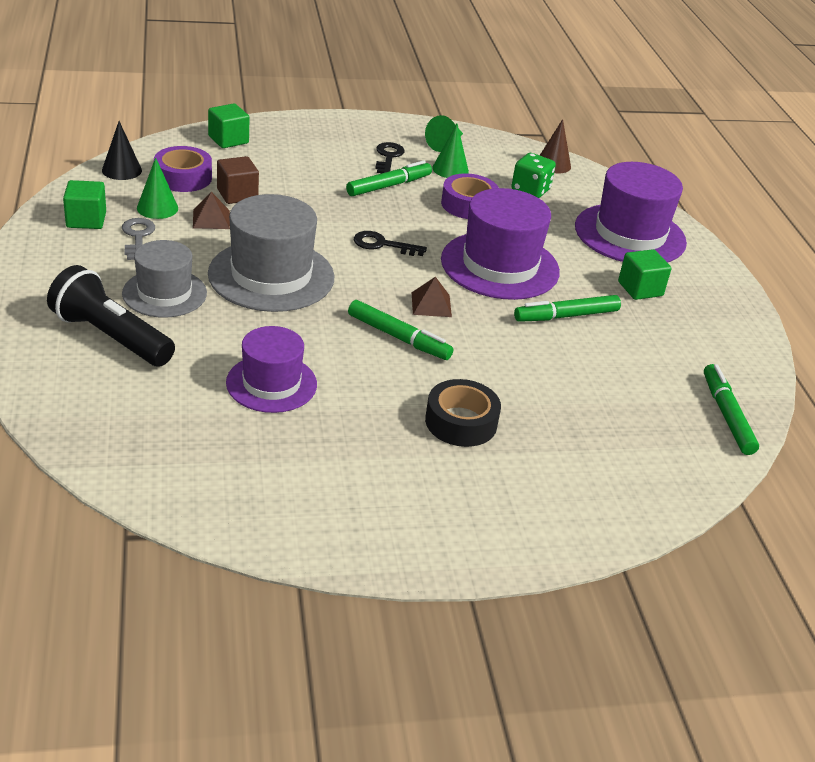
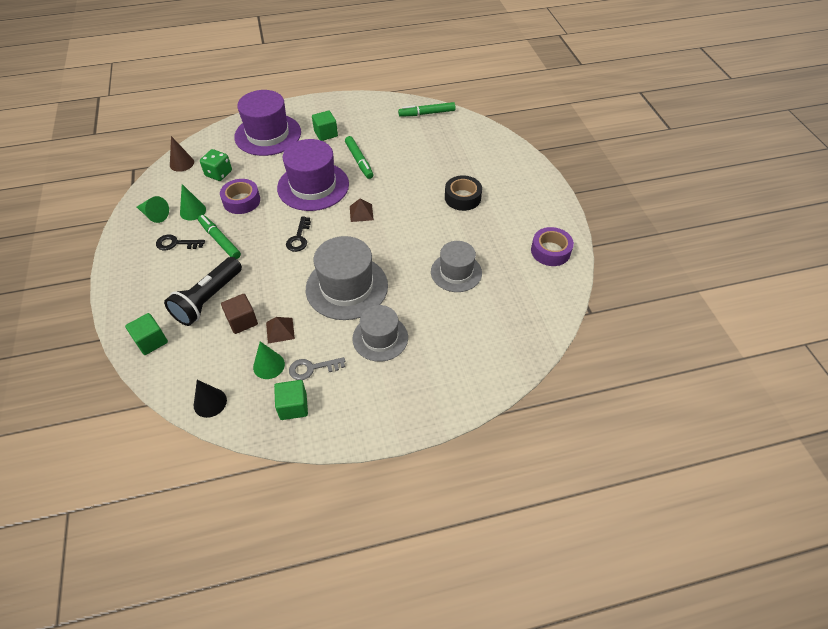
camera: 90 degrees left, 15 degrees up
black flashlight [47,265,175,366] -> black flashlight moved to [164,257,242,326]
purple tape [154,146,212,192] -> purple tape moved to [531,227,574,266]
purple hat [226,326,317,413] -> grey hat [431,241,482,292]
green marker [348,300,453,360] -> none

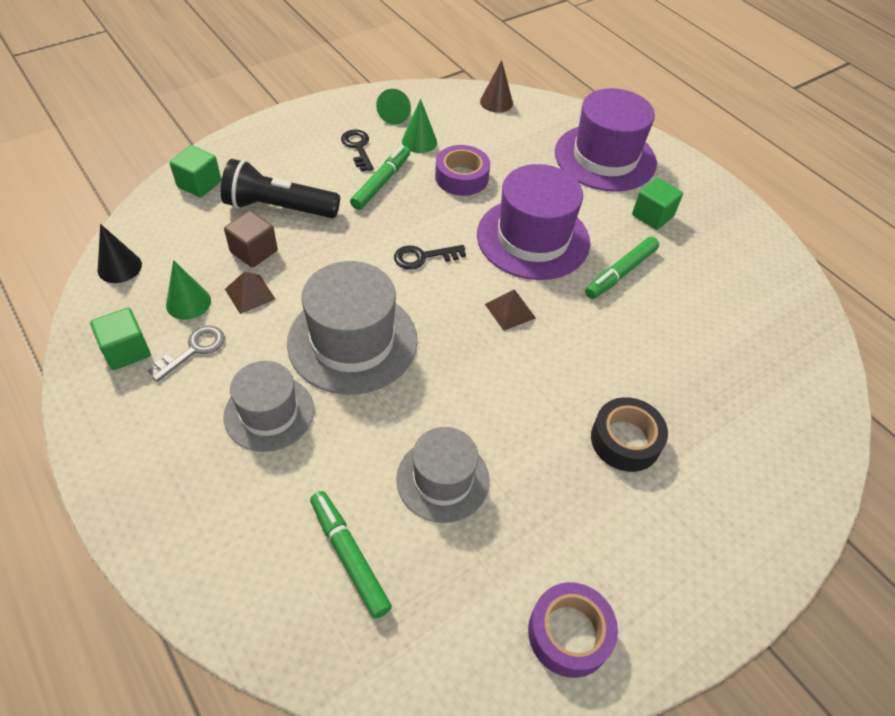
camera: 65 degrees right, 0 degrees up
green dice [200,149,232,181] -> none
grey key [289,357,345,380] -> grey key turned 75 degrees clockwise [147,325,225,382]
green marker [398,102,456,117] -> green marker moved to [310,491,392,619]

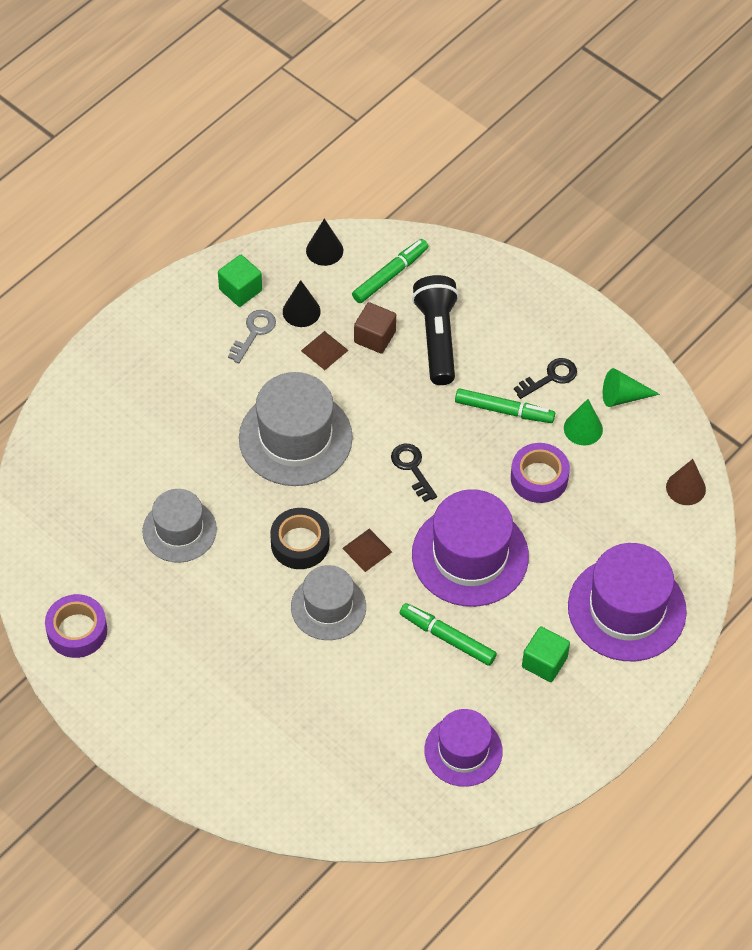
camera: 80 degrees right, 5 degrees up
grey key [147,325,225,382] -> grey key turned 90 degrees counterclockwise [228,310,276,363]
green cone [166,260,211,320] -> black cone [283,280,321,327]
green cube [169,145,221,198] -> none
grey hat [224,361,314,452] -> grey hat moved to [291,565,366,640]
green marker [310,491,392,619] -> green marker moved to [352,239,428,303]
black tape [591,397,668,472] -> black tape moved to [270,508,330,569]
none -> purple hat [424,709,503,787]

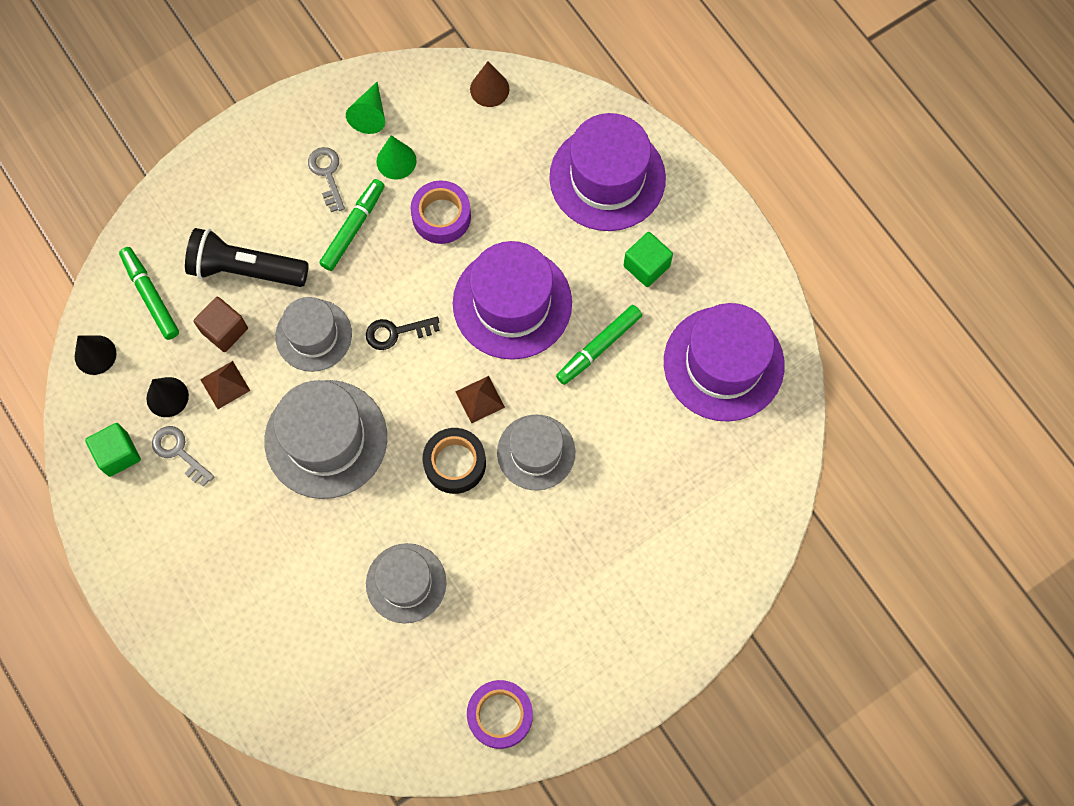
camera: 75 degrees left, 15 degrees up
purple hat [424,709,503,787] -> purple hat [664,303,785,422], size x1.57
black key [514,358,577,399] -> grey key [308,147,345,212]
none -> grey hat [275,297,352,372]

